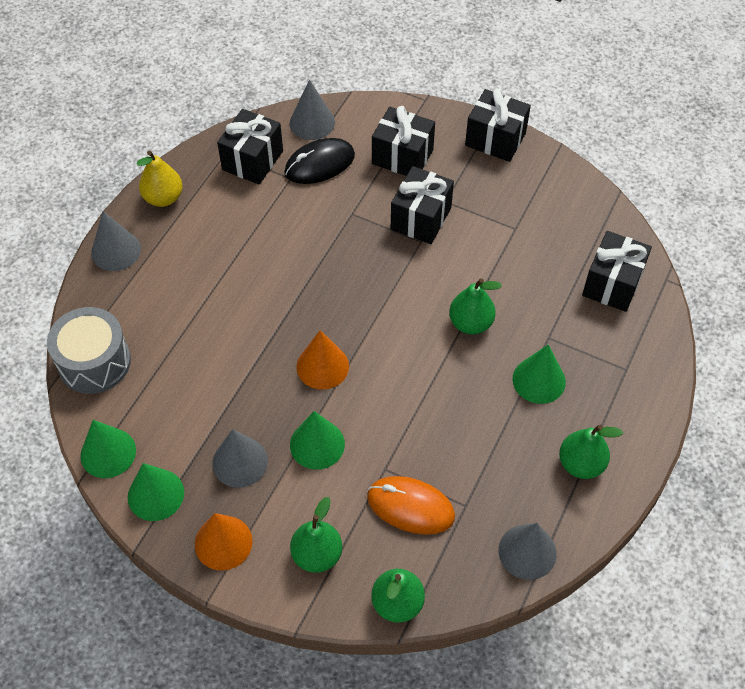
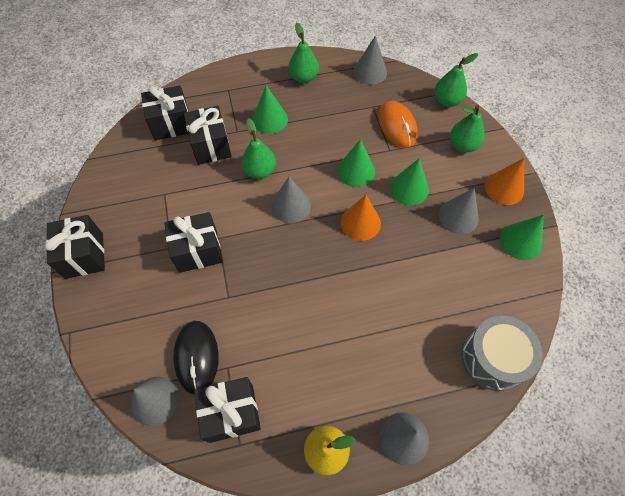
camera: 130 degrees left, 5 degrees up
green cone [80,420,136,478] -> green cone moved to [337,139,375,187]
black mouse [285,138,355,184] -> black mouse turned 60 degrees clockwise [173,321,219,394]
black gift [372,106,435,176] -> black gift moved to [184,106,232,165]
none -> grey cone [272,177,311,223]

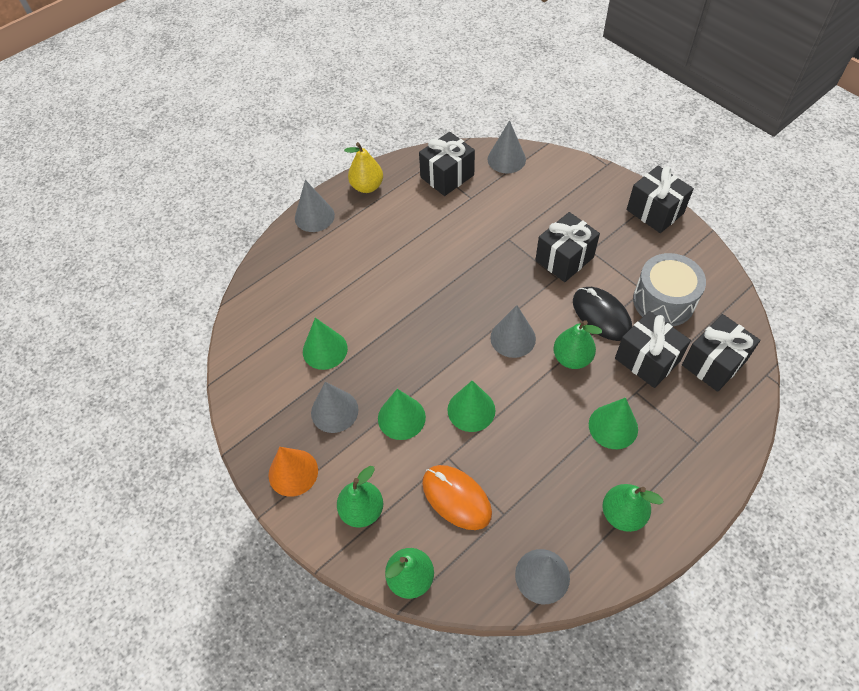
camera: 155 degrees right, 5 degrees down
black mouse [173,321,219,394] -> black mouse moved to [573,287,632,341]
orange cone [341,195,381,241] -> none
grey drum [461,316,543,391] -> grey drum moved to [633,253,706,326]
green cone [500,215,544,260] -> green cone moved to [303,318,348,370]

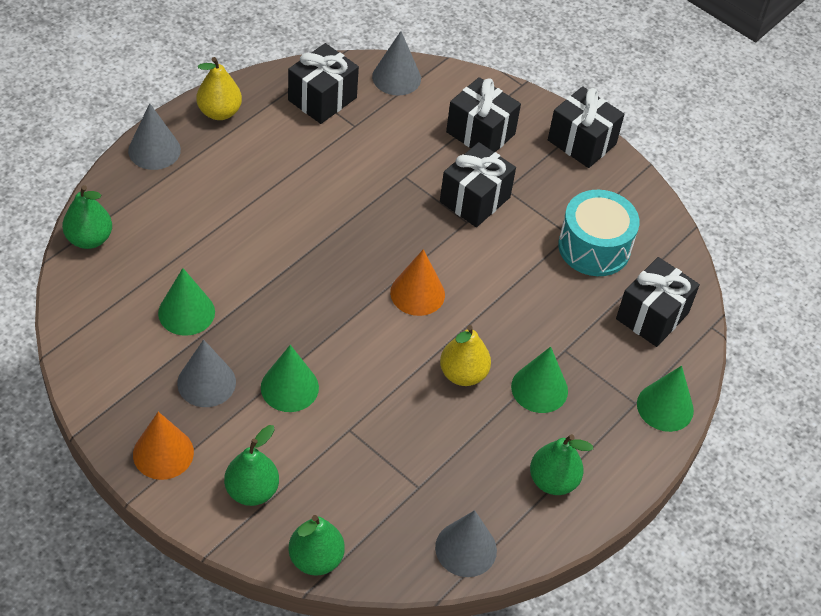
camera: 15 degrees left, 5 degrees down
orange mouse [422,465,492,530] -> none
green cone [448,380,495,432] -> green cone moved to [637,366,694,432]
grey cone [490,305,536,358] -> orange cone [390,249,445,316]
green pear [553,320,602,369] -> green pear moved to [62,185,112,249]
black mouse [573,287,632,341] -> none
black gift [615,311,691,388] -> black gift moved to [446,77,521,152]
grey drum [633,253,706,326] -> turquoise drum [558,190,640,276]
none -> yellow pear [440,325,491,386]

